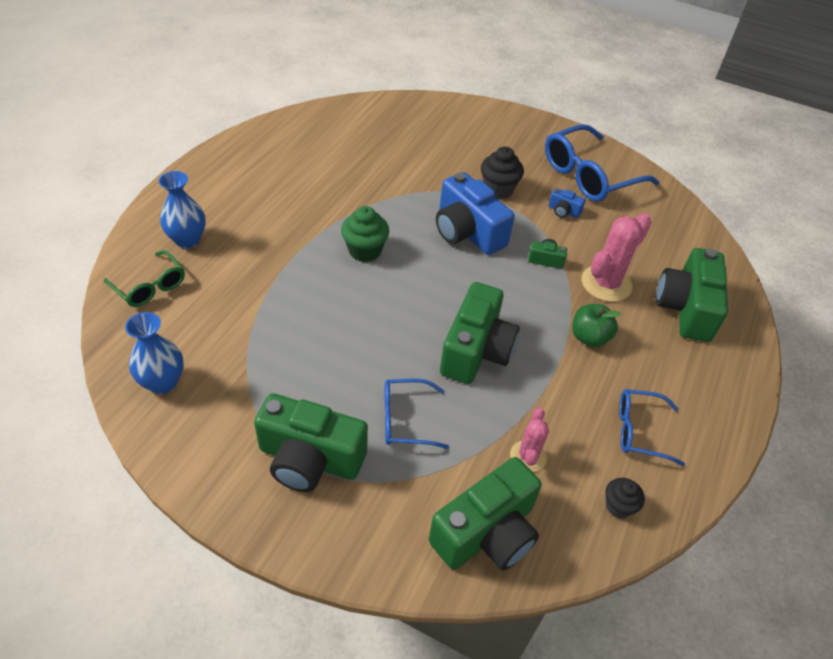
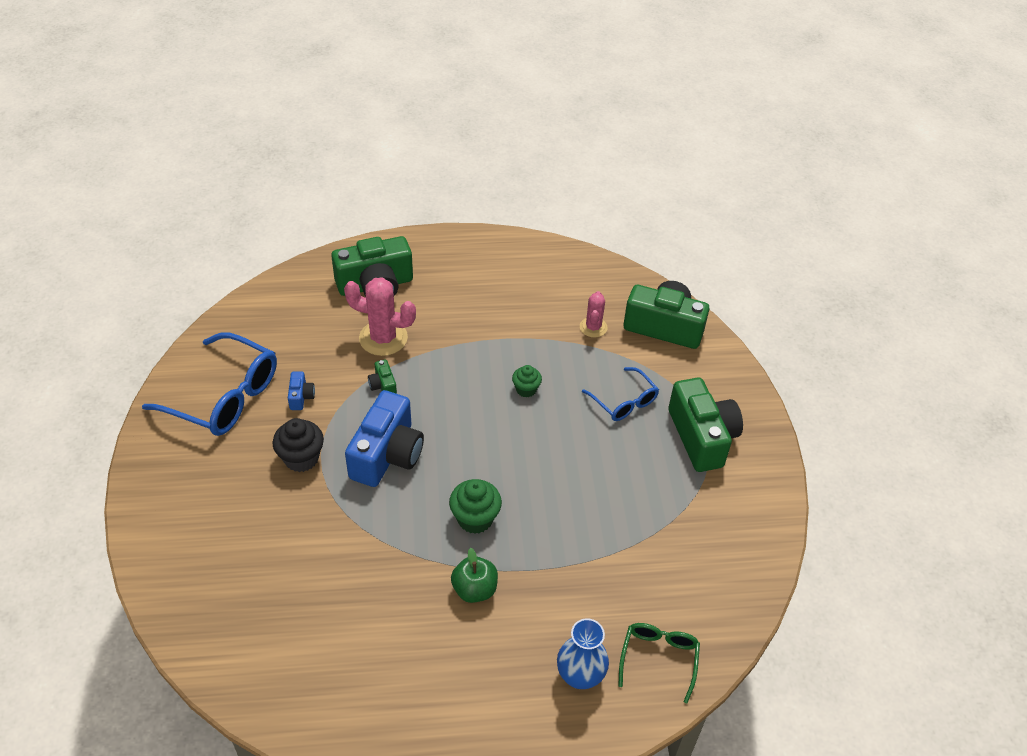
camera: 120 degrees left, 0 degrees up
blue vase [125,312,184,394] -> none
green camera [440,282,520,384] -> green cupcake [512,365,542,398]
pink cactus [510,408,549,472] -> pink cactus turned 60 degrees counterclockwise [580,291,607,338]
green apple [572,304,621,347] -> green apple moved to [451,548,498,603]
black cupcake [605,478,645,518] -> none
blue glasses [619,389,685,466] -> none

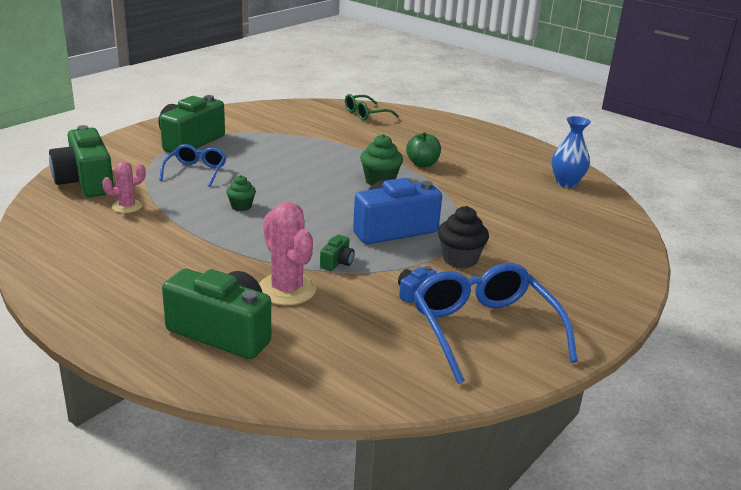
camera: 135 degrees left, 20 degrees down
blue vase [557,618,609,689] -> blue vase moved to [552,116,591,187]

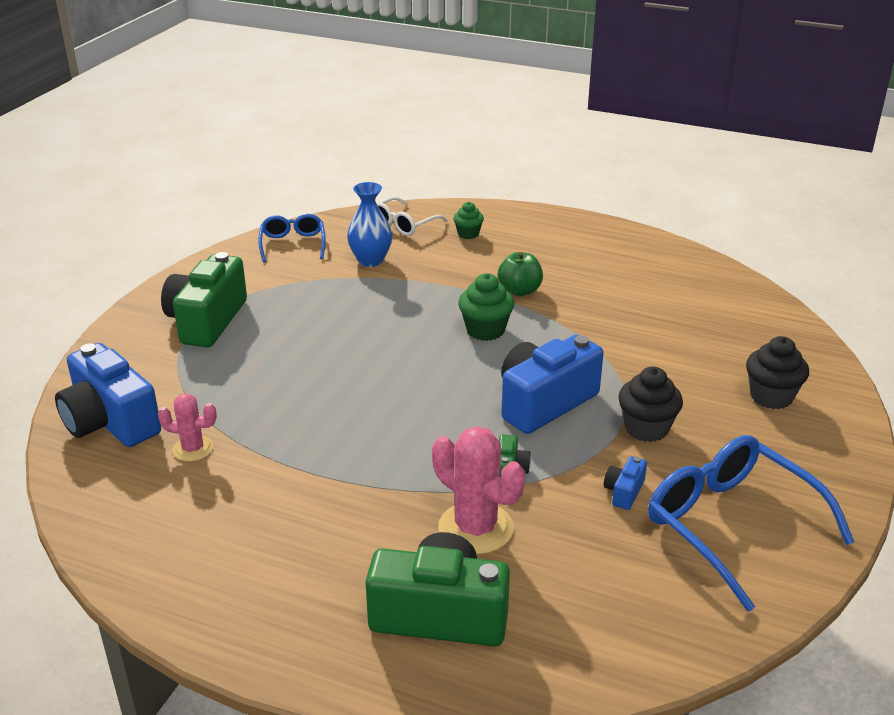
camera: 15 degrees left, 5 degrees up
green camera [49,125,114,197] -> blue camera [55,343,161,447]
pink cactus [102,161,145,213] -> pink cactus turned 60 degrees clockwise [158,393,217,462]
blue glasses [159,144,226,187] -> blue glasses moved to [258,214,326,263]
green cupcake [226,175,256,211] -> green cupcake moved to [453,202,484,239]
green glasses [345,94,399,121] -> white glasses [376,197,448,236]
blue vase [552,116,591,187] -> blue vase moved to [347,182,392,267]
none -> black cupcake [746,336,809,409]

